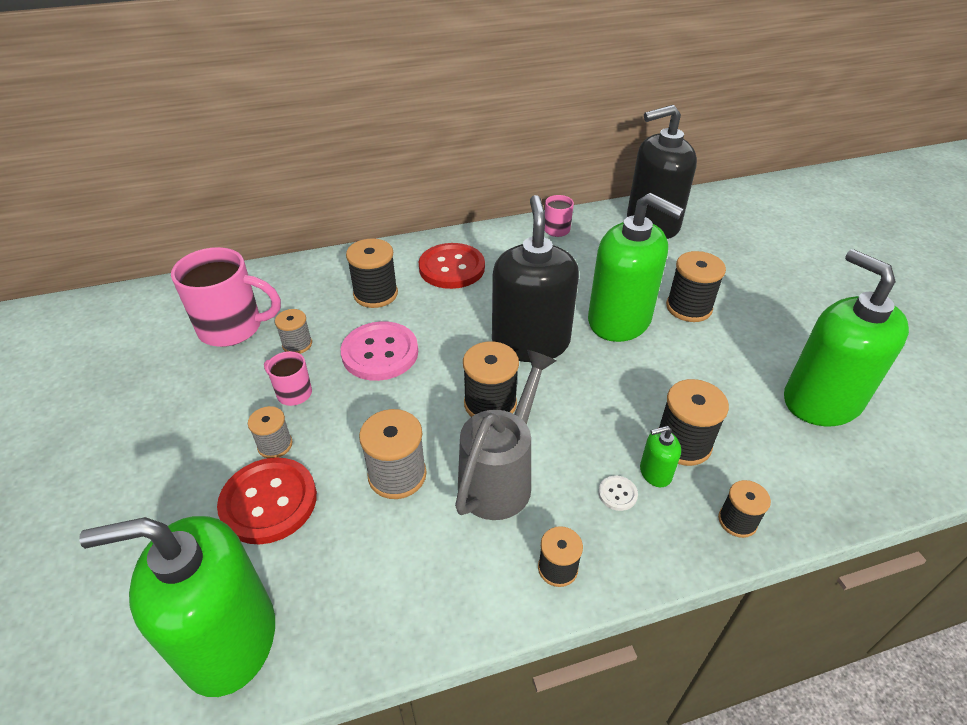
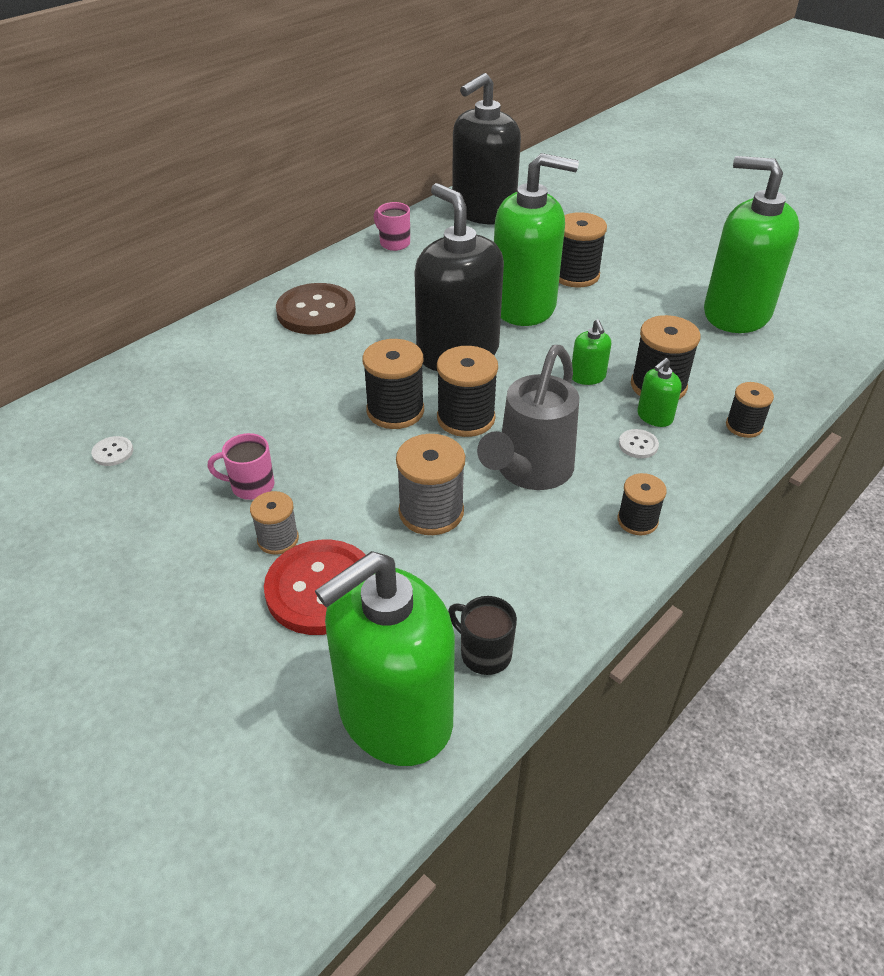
camera: 30 degrees left, 0 degrees up
pink mug [171,247,281,347] -> white button [91,436,133,466]
grey spool [275,309,312,354] -> none
pink button [341,321,418,381] -> none
black spool [346,239,398,308] -> black spool moved to [363,339,424,429]
red button [419,243,485,289] -> brown button [276,283,356,334]
grey watering can [455,350,557,520] -> grey watering can turned 150 degrees counterclockwise [477,345,579,490]
none -> black mug [448,596,517,675]
none -> green soap dispenser [572,319,611,385]

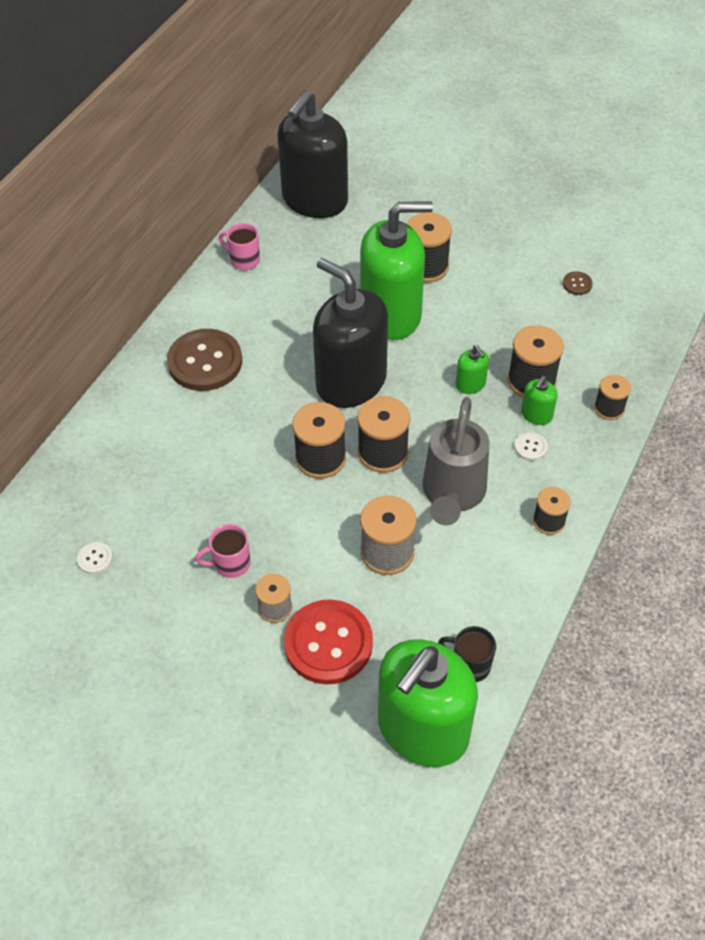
camera: 15 degrees left, 10 degrees up
green soap dispenser [704,156,799,333] -> brown button [563,271,593,295]

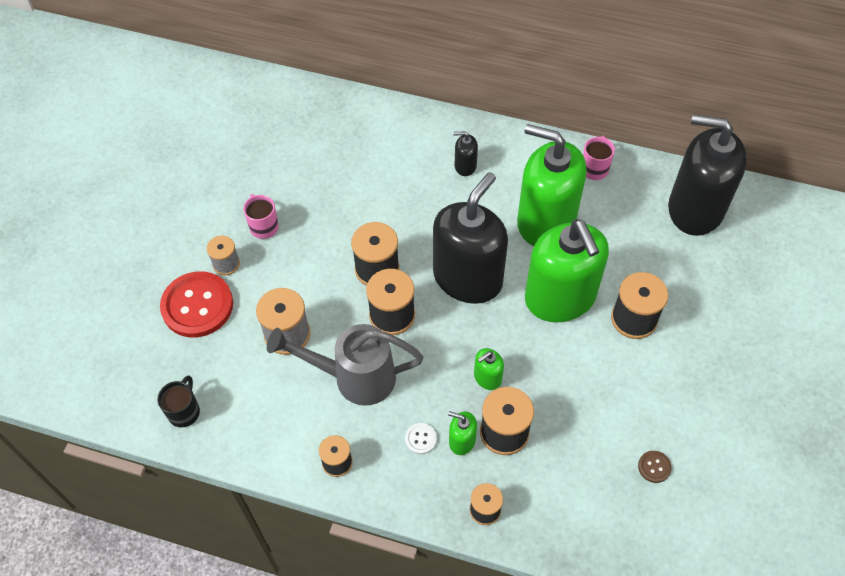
camera: 80 degrees right, 5 degrees up
white button [77,542,113,574] -> none
brown button [167,329,242,391] -> black soap dispenser [453,132,478,176]
green soap dispenser [378,639,478,767] -> green soap dispenser moved to [517,124,586,246]

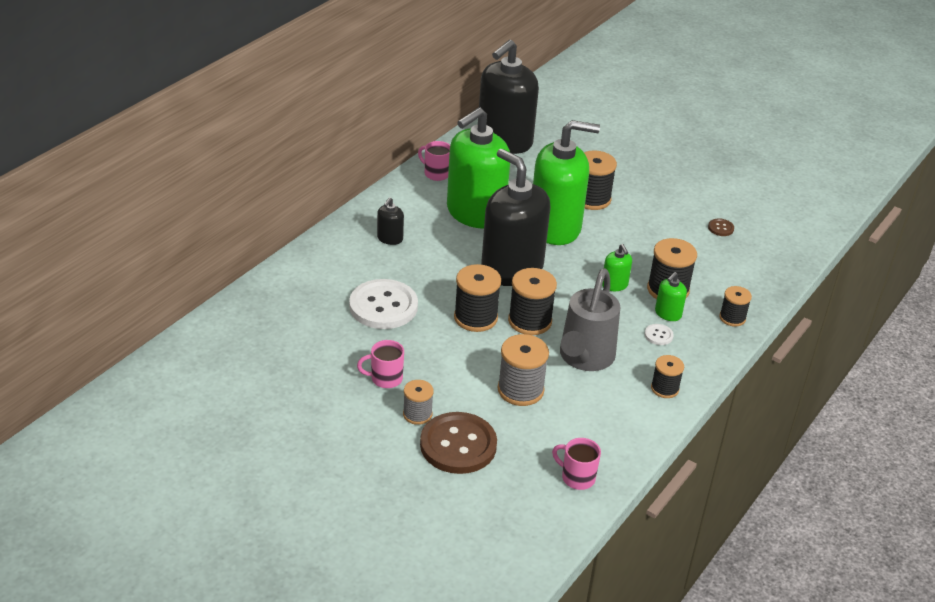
camera: 75 degrees left, 20 degrees down
black mug [158,375,200,427] -> pink mug [552,438,601,490]
red button [160,271,233,338] -> brown button [420,412,497,474]
none -> white button [349,279,418,329]

